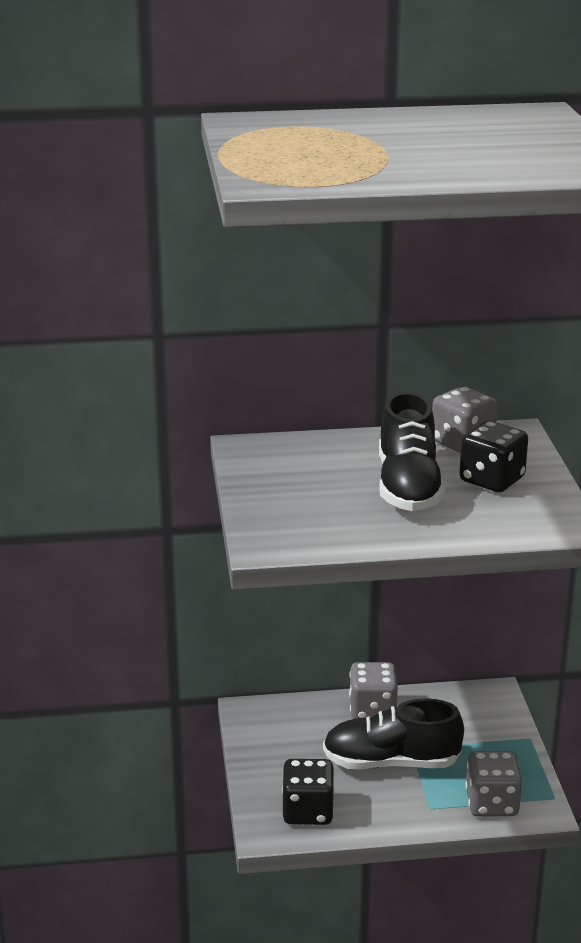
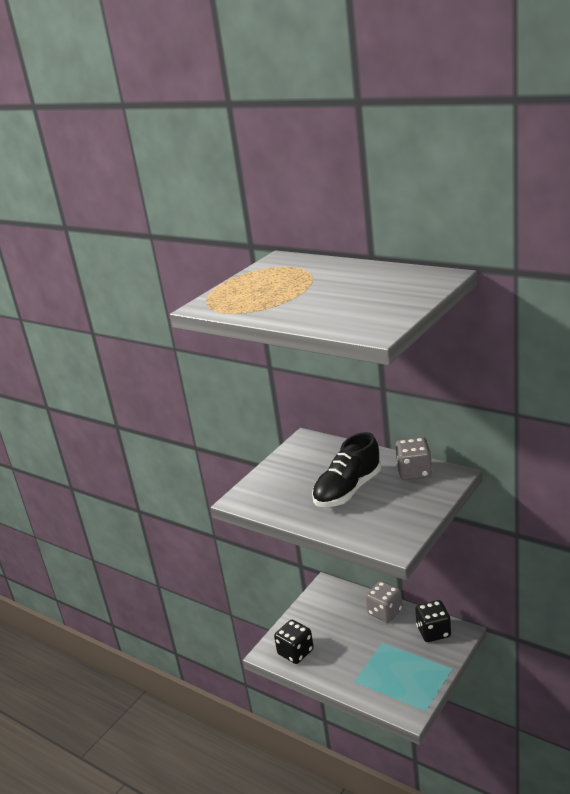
camera: 45 degrees right, 0 degrees up
black shoe [323,698,464,769] -> none
black dice [459,421,528,492] -> black dice moved to [415,600,451,642]
grey dice [466,751,522,816] -> none

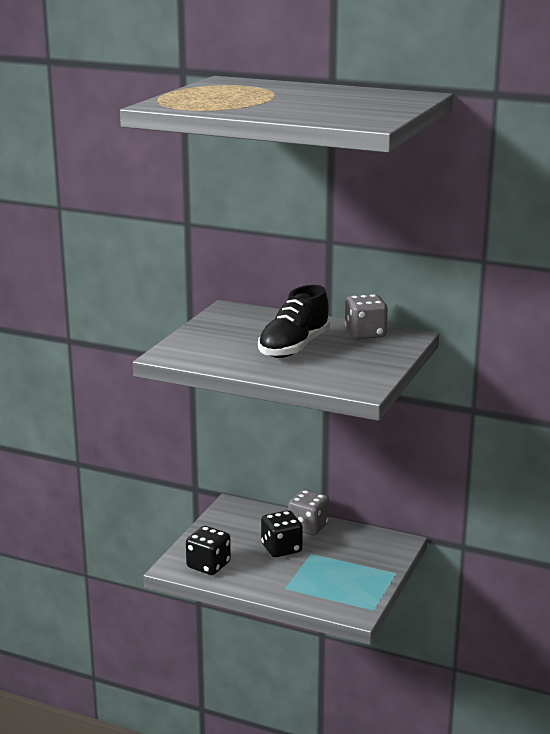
camera: 15 degrees left, 5 degrees down
black dice [415,600,451,642] -> black dice moved to [261,510,303,557]

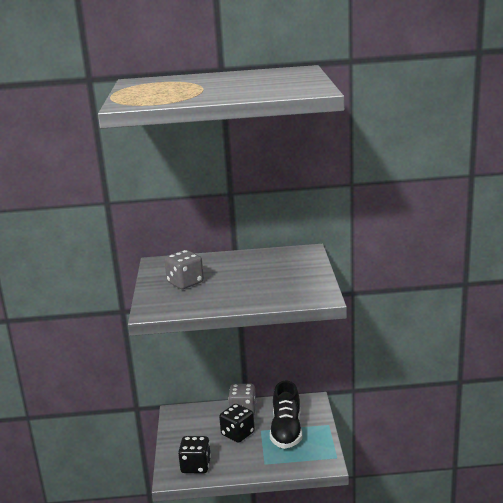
camera: 25 degrees left, 0 degrees up
black shoe [258,285,330,358] -> black shoe moved to [270,380,302,449]
grey dice [345,294,388,339] -> grey dice moved to [164,250,204,289]

